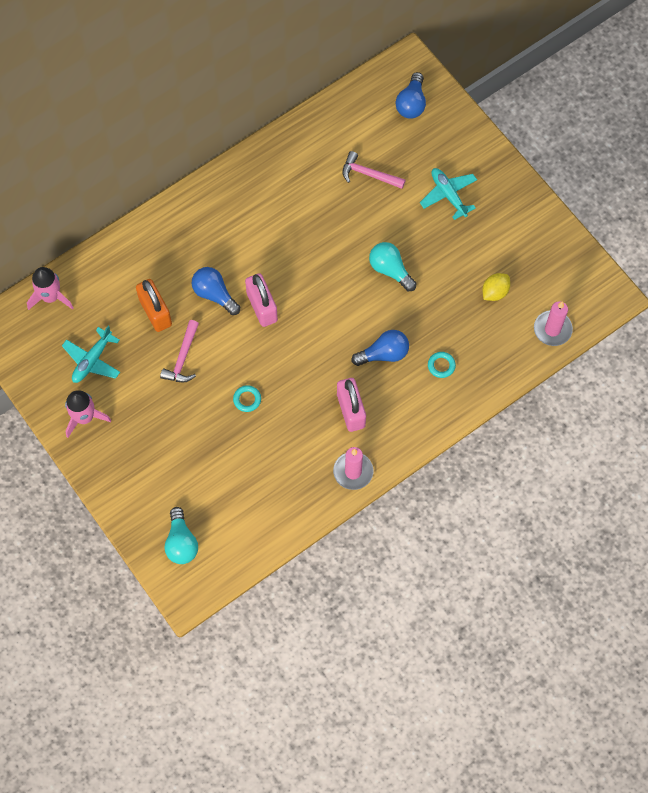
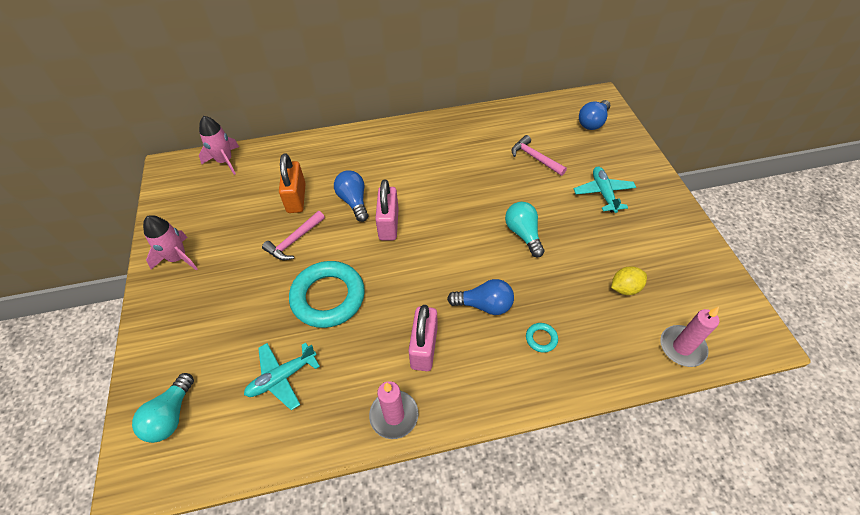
camera: 25 degrees right, 15 degrees down
turquoise plane [62,326,120,383] -> turquoise plane moved to [244,343,320,410]
turquoise ring [233,385,261,412] -> turquoise ring [289,261,365,328], size x2.48

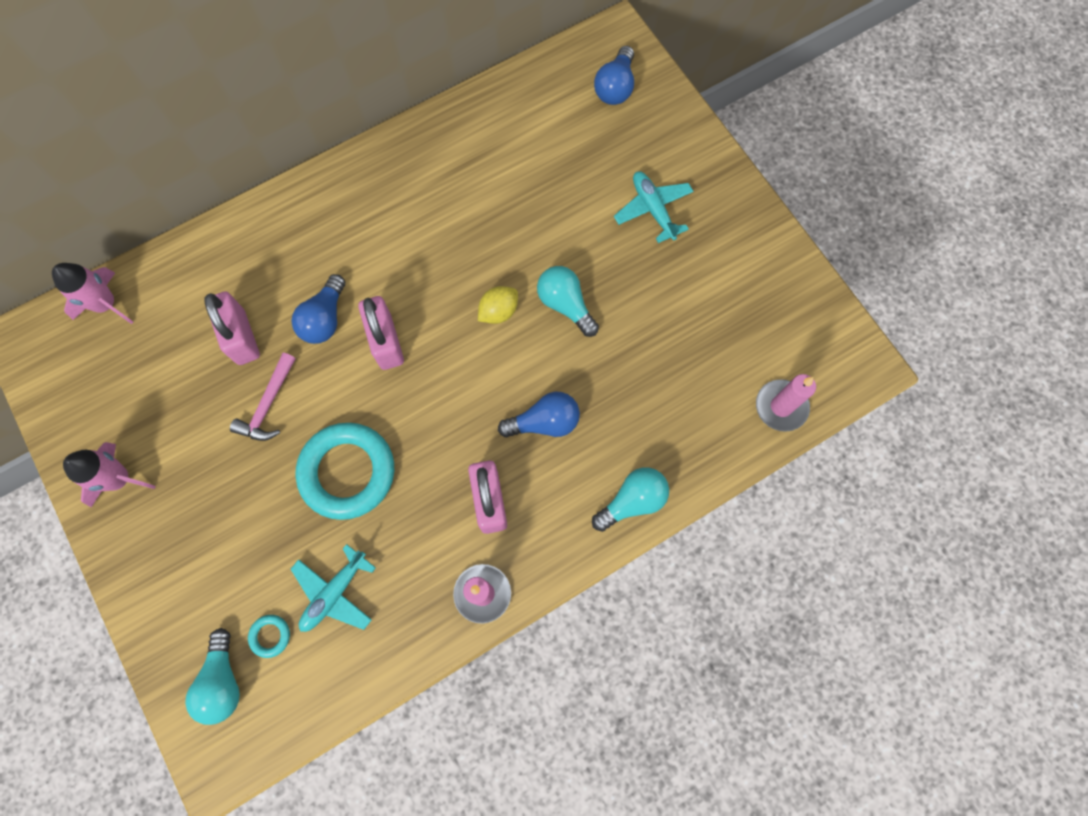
camera: 20 degrees left, 20 degrees up
orange padlock [279,153,306,213] -> pink padlock [204,291,260,365]
blue light bulb [334,170,368,222] -> blue light bulb turned 120 degrees counterclockwise [291,274,345,344]
pink hammer [512,135,567,176] -> none
turquoise ring [526,323,558,353] -> turquoise ring moved to [248,615,290,658]
yellow lemon [611,266,647,295] -> yellow lemon moved to [478,286,518,324]
none -> turquoise light bulb [592,467,669,532]

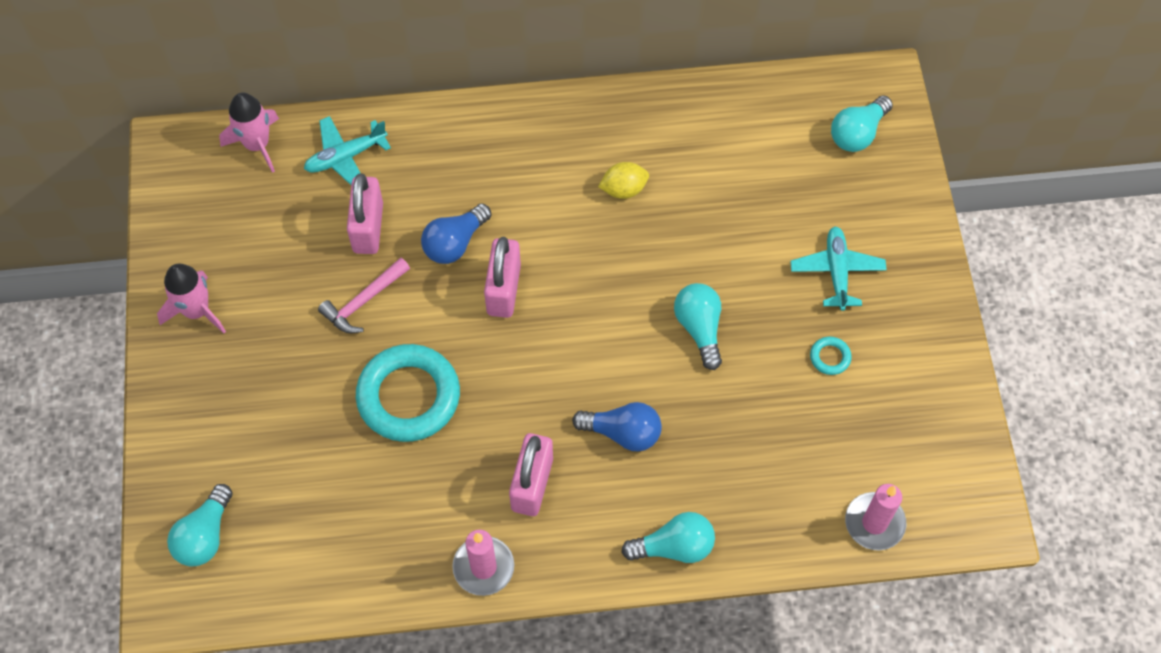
camera: 25 degrees right, 10 degrees down
turquoise ring [248,615,290,658] -> turquoise ring moved to [810,336,852,375]
turquoise plane [291,544,376,632] -> turquoise plane moved to [304,116,391,185]
yellow lemon [478,286,518,324] -> yellow lemon moved to [598,162,649,199]
blue light bulb [594,46,634,105] -> turquoise light bulb [831,95,893,152]

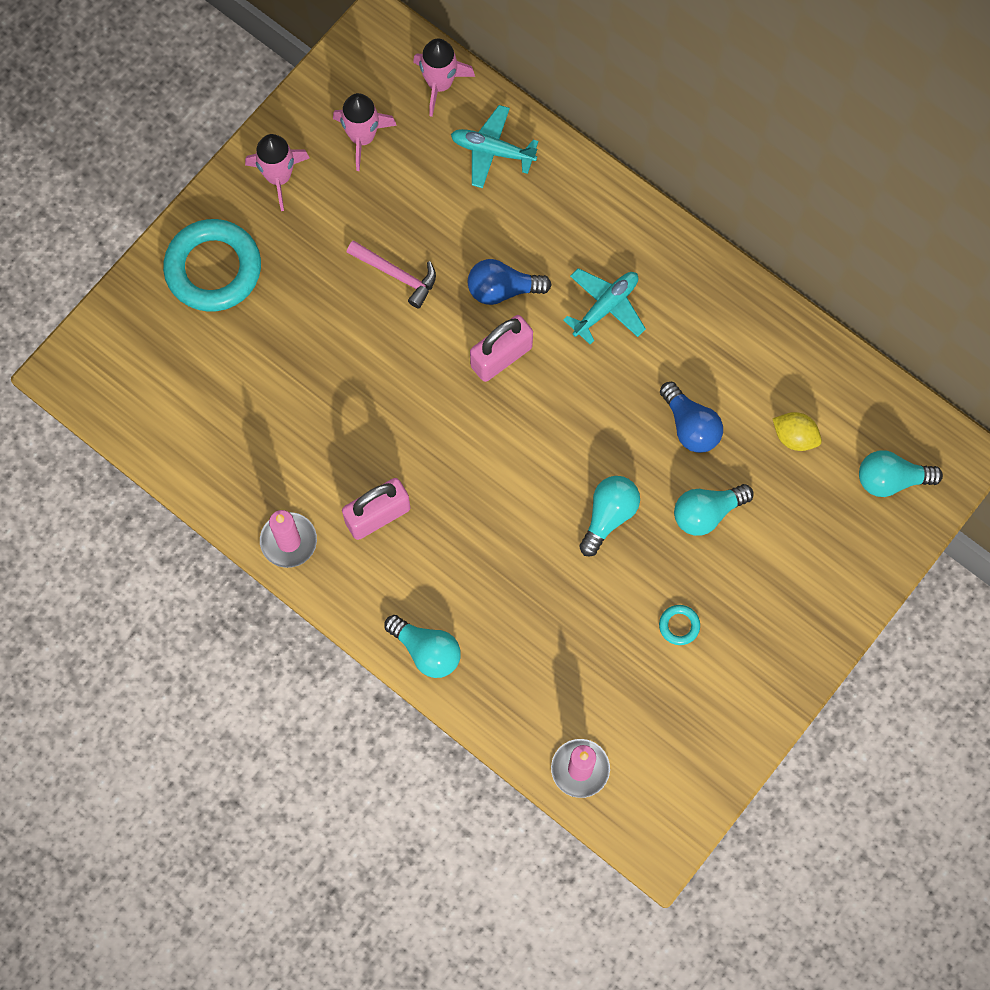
camera: 45 degrees right, 10 degrees up
turquoise light bulb [167,484,233,566] -> turquoise light bulb moved to [674,484,754,536]
pink hammer [318,258,410,333] -> pink hammer turned 150 degrees counterclockwise [346,240,436,309]
pink padlock [347,173,383,254] -> none
turquoise ring [356,344,460,442] -> turquoise ring moved to [163,219,261,312]
blue light bulb [572,402,662,452] -> blue light bulb moved to [660,382,723,453]
yellow lemon [598,162,649,199] -> yellow lemon moved to [773,412,822,451]
turquoise plane [790,227,887,311] -> turquoise plane moved to [563,268,646,345]
none -> pink rocket [333,93,397,171]

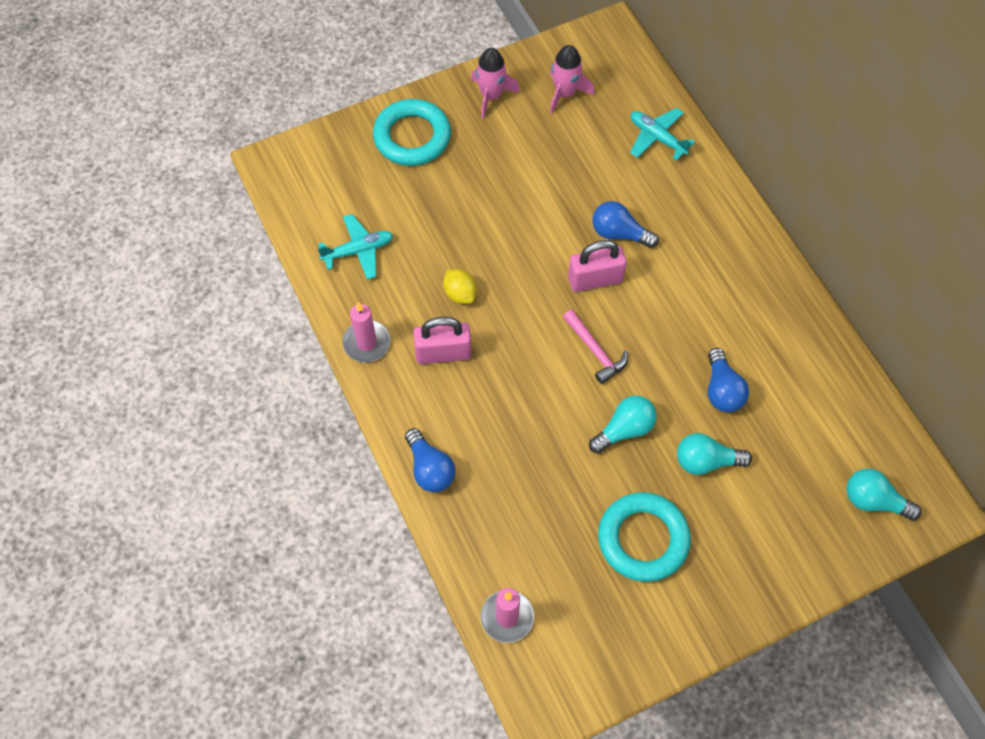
camera: 25 degrees right, 10 degrees down
pink hammer [346,240,436,309] -> pink hammer moved to [563,309,628,384]
turquoise light bulb [384,615,461,678] -> blue light bulb [405,428,456,492]
pink rocket [413,38,475,117] -> none
turquoise plane [563,268,646,345] -> turquoise plane moved to [318,214,393,280]
turquoise ring [659,605,700,645] -> turquoise ring [598,492,691,582], size x2.48
yellow lemon [773,412,822,451] -> yellow lemon moved to [443,269,477,304]

